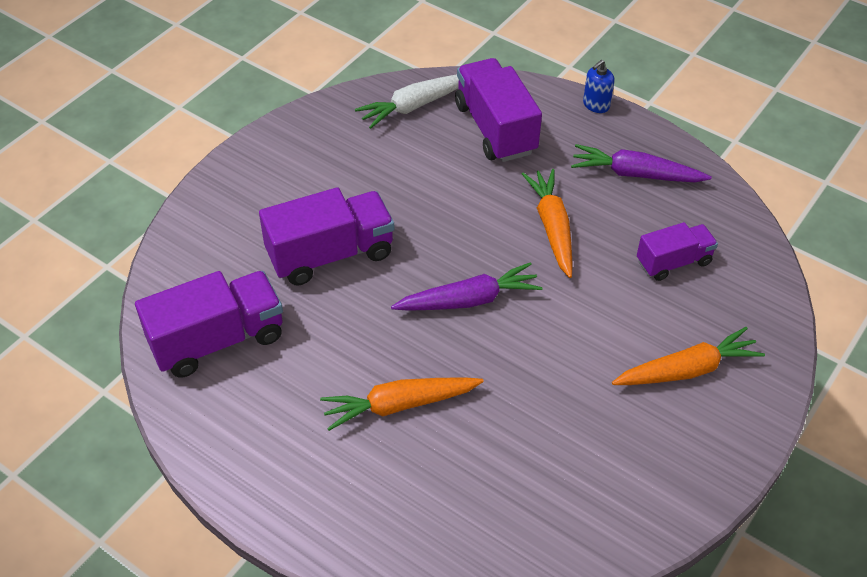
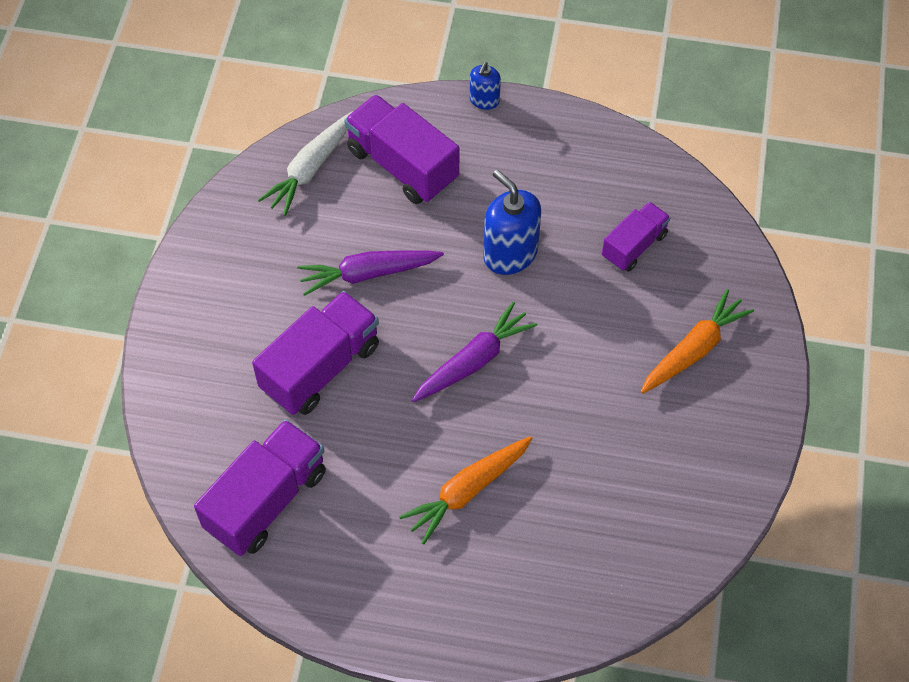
camera: 25 degrees left, 10 degrees up
orange carrot [522,169,573,278] -> blue soap dispenser [483,170,541,275]
purple carrot [571,144,712,182] -> purple carrot moved to [297,250,444,296]

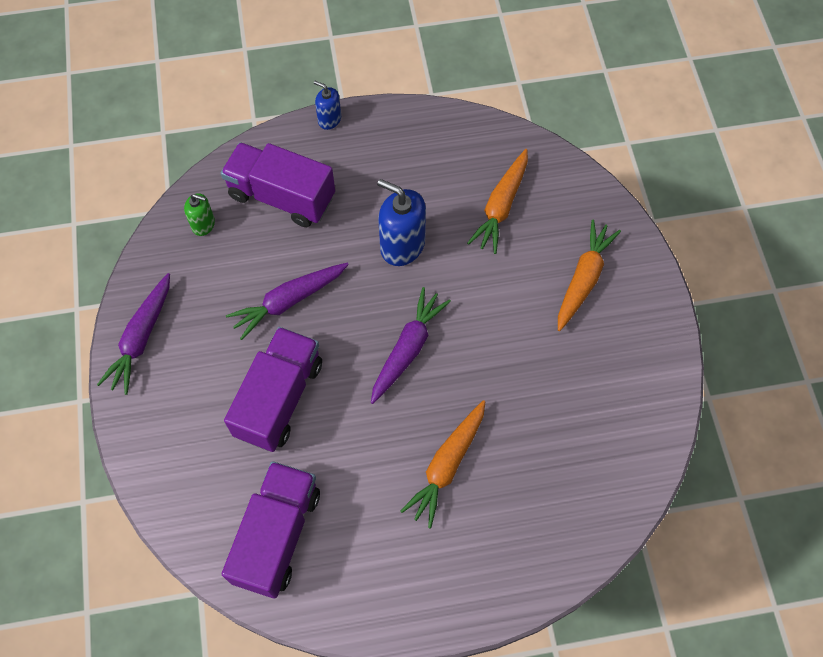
camera: 20 degrees left, 5 degrees up
white carrot [258,111,353,216] -> green soap dispenser [184,193,215,236]
blue soap dispenser [470,62,501,110] -> blue soap dispenser turned 120 degrees clockwise [314,81,341,130]
purple truck [602,202,671,271] -> orange carrot [467,149,528,254]
none -> purple carrot [97,273,170,395]

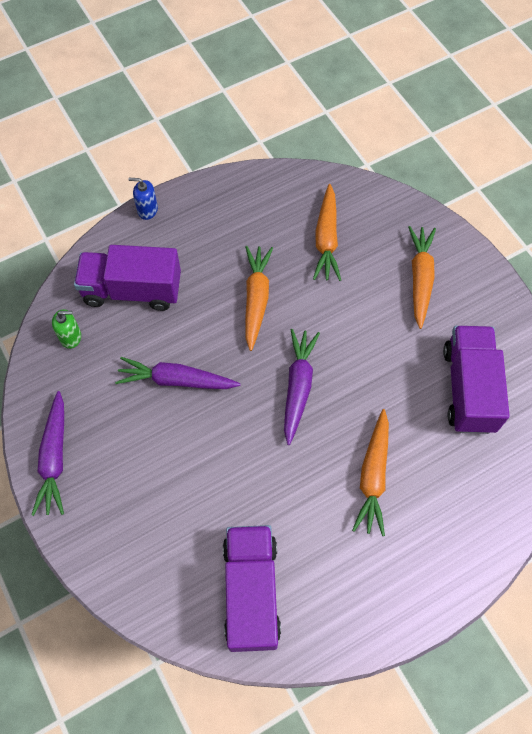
camera: 20 degrees left, 0 degrees up
purple truck [224,327,322,452] -> purple truck moved to [443,326,510,434]
purple carrot [226,263,349,340] -> purple carrot turned 60 degrees clockwise [115,357,241,389]
blue soap dispenser [377,179,426,266] -> orange carrot [245,246,273,351]

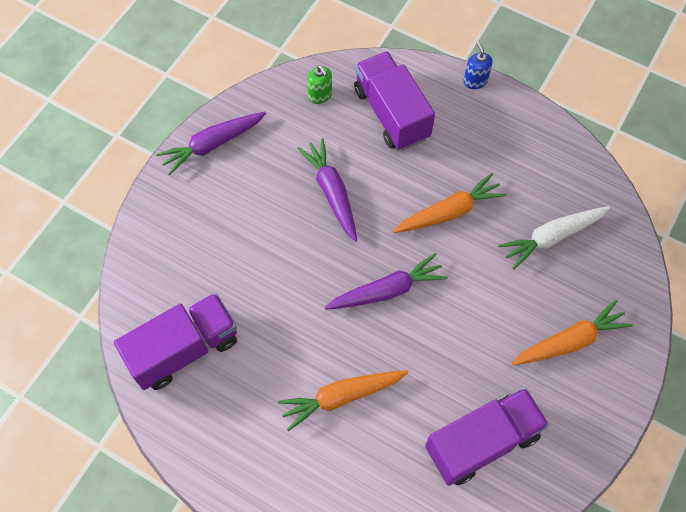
camera: 60 degrees right, 0 degrees up
orange carrot [313,184,341,281] -> white carrot [498,206,610,270]

